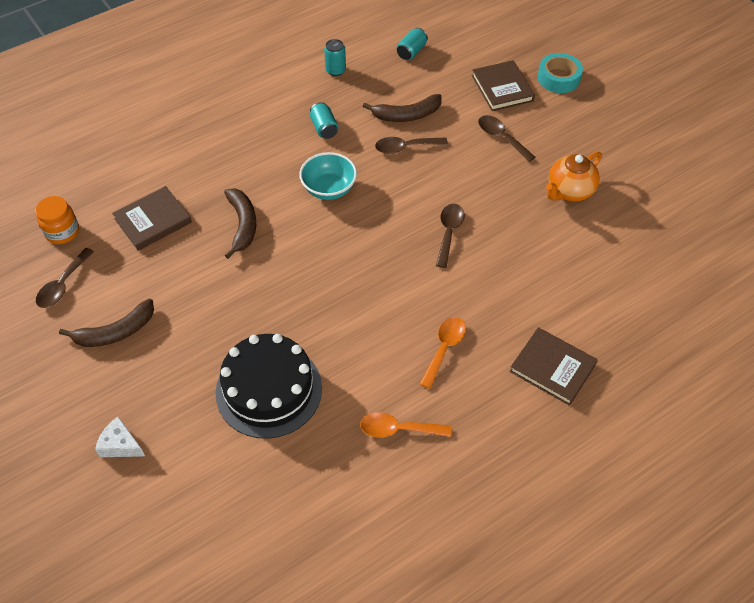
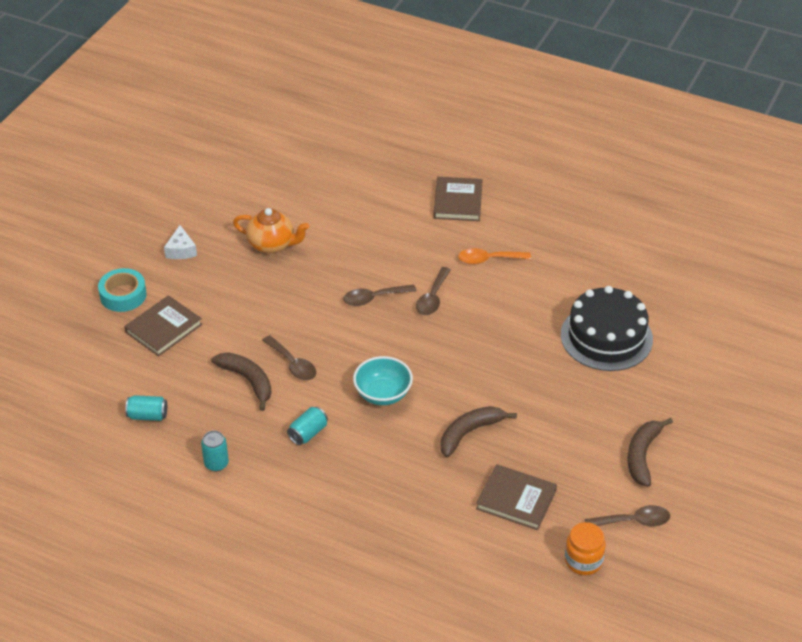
camera: 120 degrees left, 10 degrees down
brown banana [59,299,154,347] -> brown banana turned 105 degrees counterclockwise [627,418,673,487]
white cheese [95,417,145,457] -> white cheese moved to [164,225,197,259]
orange spoon [360,412,451,438] -> none
brown spoon [478,115,535,162] -> brown spoon moved to [416,267,451,315]

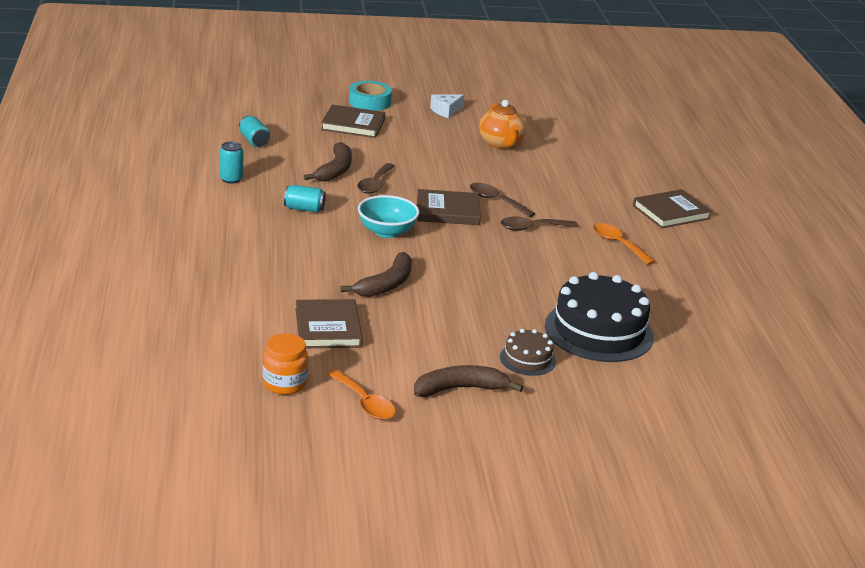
camera: 55 degrees right, 15 degrees down
brown banana [441,406,517,458] -> brown banana turned 105 degrees clockwise [340,252,412,297]
brown spoon [585,505,670,526] -> orange spoon [327,370,396,420]
none -> brown book [417,189,481,225]
none -> brown cake [500,329,556,376]

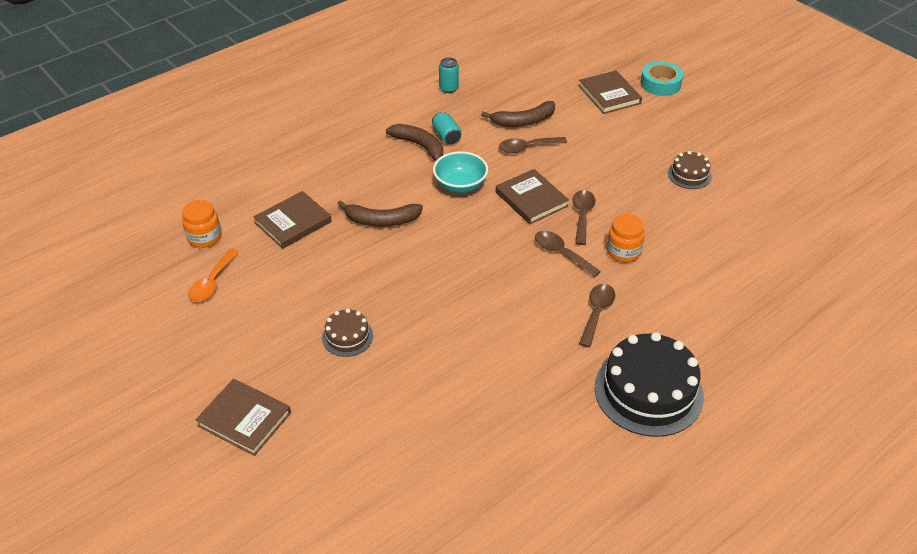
camera: 60 degrees right, 15 degrees up
turquoise can [239,116,270,147] -> none
brown banana [414,365,523,397] -> brown banana moved to [386,124,443,162]
white cheese [430,94,464,118] -> none
orange teapot [479,100,526,149] -> brown cake [668,151,712,189]
black cake [545,272,654,362] -> black cake moved to [594,332,704,437]
orange spoon [593,223,655,265] -> brown spoon [579,284,615,347]
brown book [633,189,712,228] -> brown book moved to [195,379,291,456]
none -> orange jar [607,214,645,262]

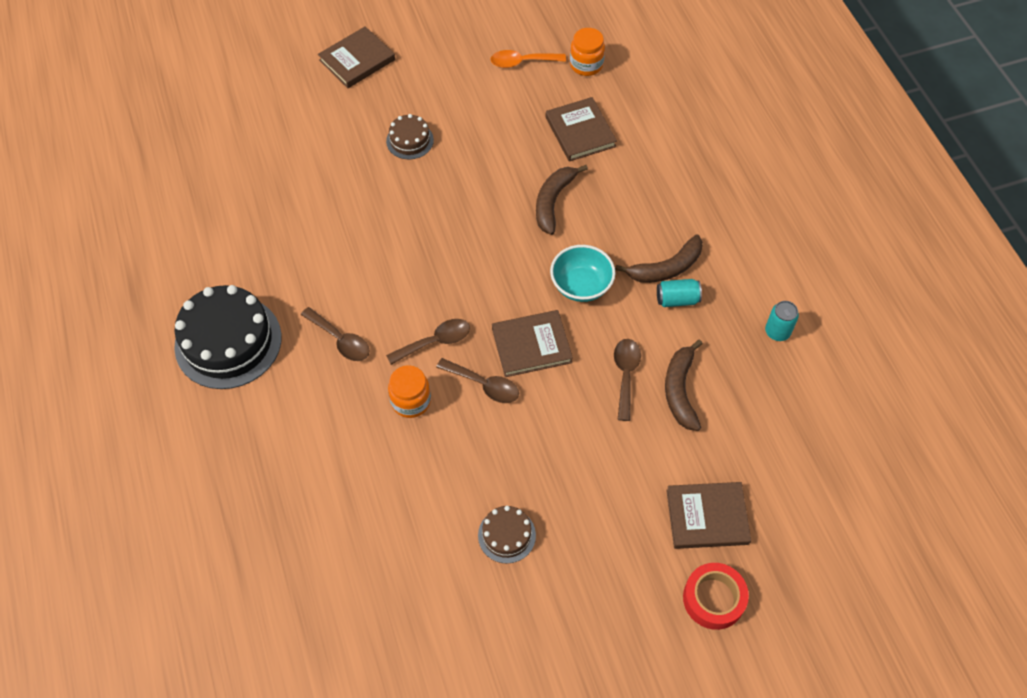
camera: 110 degrees right, 15 degrees up
orange spoon [188,249,239,302] -> orange spoon turned 45 degrees counterclockwise [490,50,566,68]
turquoise tape [641,61,683,96] -> red tape [683,563,749,630]

